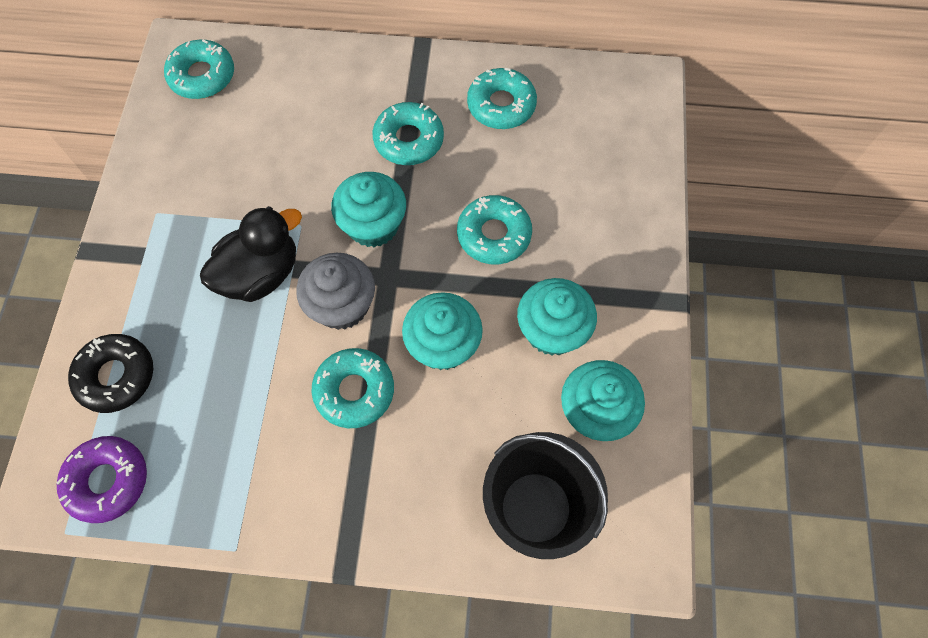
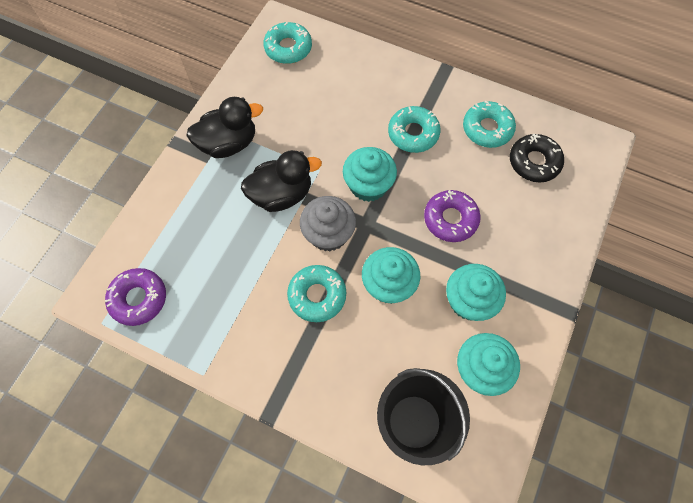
camera: 20 degrees right, 0 degrees up
black donut [68,334,153,413] -> black donut moved to [510,134,564,182]
turquoise donut [457,195,532,264] -> purple donut [424,190,481,242]
none -> black duck [186,97,263,158]

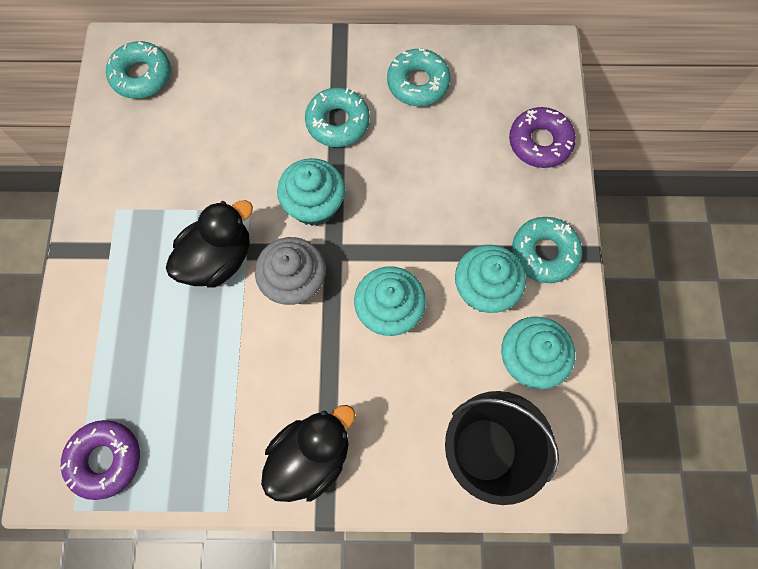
camera: 25 degrees left, 5 degrees up
black duck [186,97,263,158] -> black duck moved to [261,405,355,502]
turquoise donut [287,265,346,322] -> turquoise donut moved to [512,217,582,283]
purple donut [424,190,481,242] -> purple donut moved to [509,107,576,168]
black donut [510,134,564,182] -> none

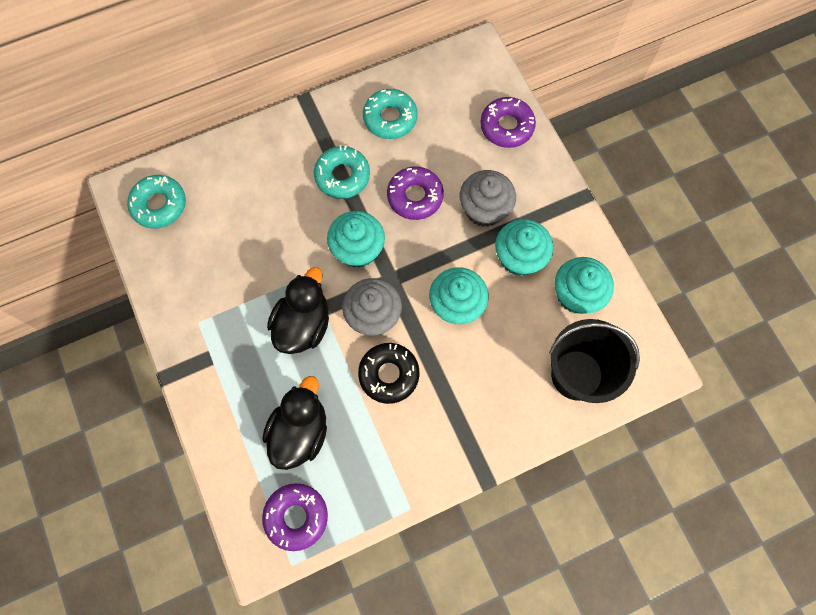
camera: 25 degrees left, 0 degrees up
black duck [261,405,355,502] -> black duck moved to [263,376,327,470]
turquoise donut [512,217,582,283] -> none
none -> black donut [358,343,420,404]
none -> purple donut [387,166,444,220]
none -> grey cupcake [460,170,516,227]

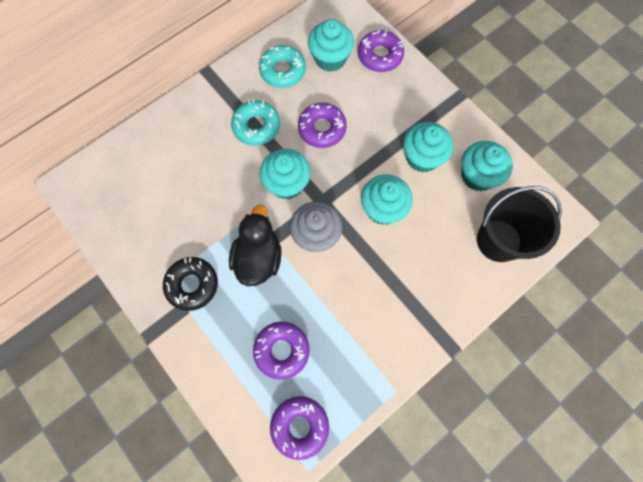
camera: 15 degrees left, 0 degrees up
turquoise donut [127,175,186,229] -> none
black duck [263,376,327,470] -> purple donut [253,322,310,380]
black donut [358,343,420,404] -> black donut moved to [163,257,218,311]
grey cupcake [460,170,516,227] -> none
none -> turquoise cupcake [308,19,354,72]

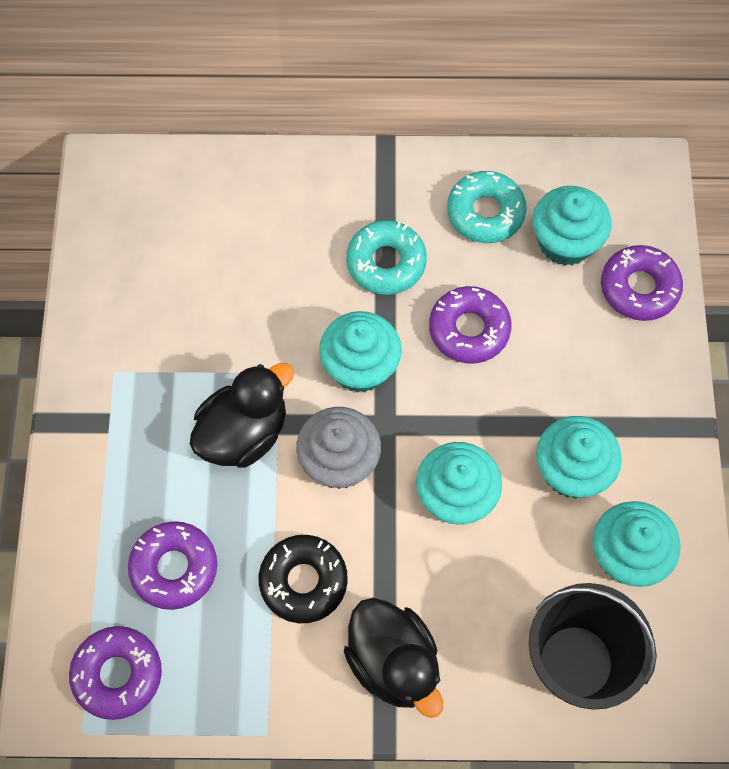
camera: 40 degrees right, 5 degrees down
black donut [163,257,218,311] -> black donut moved to [259,535,348,623]
none -> black duck [344,598,443,718]

